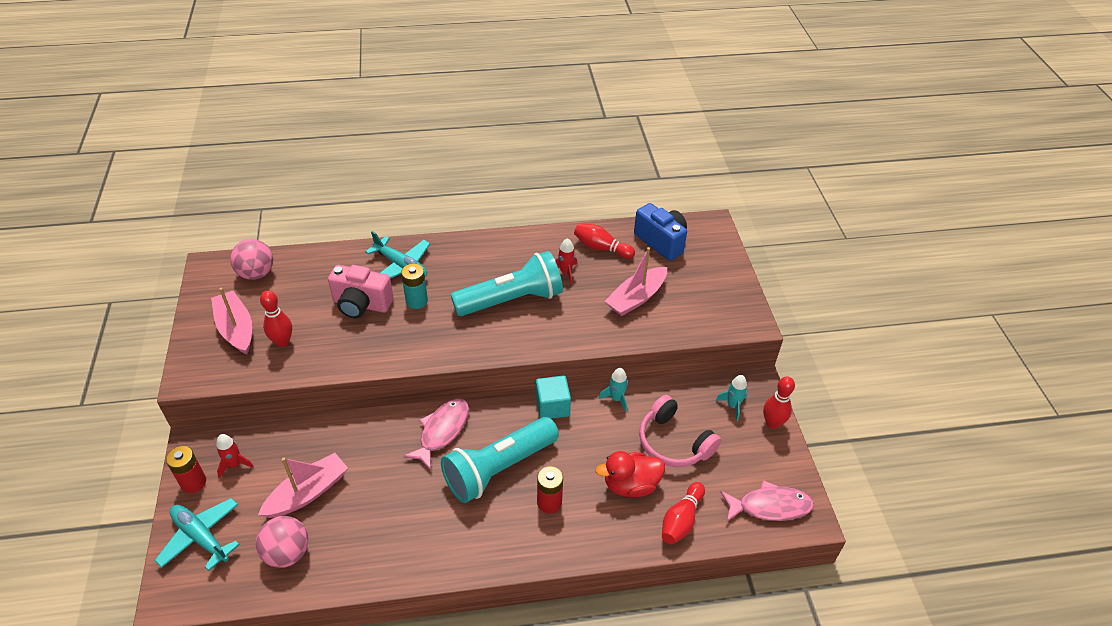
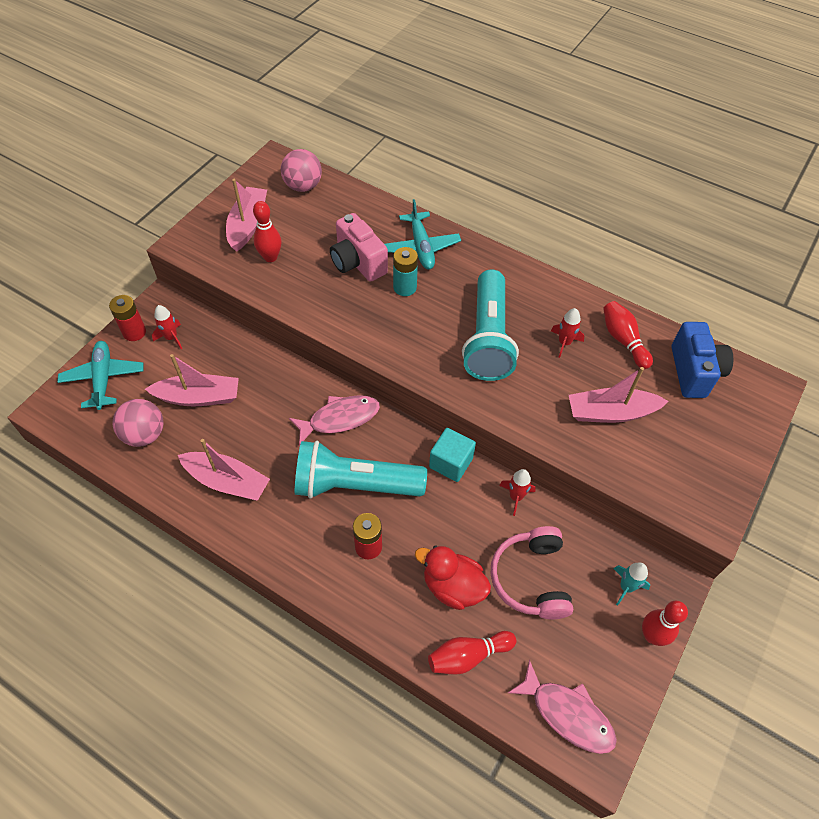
camera: 40 degrees right, 10 degrees up
turquoise flashlight [451,251,563,316] -> turquoise flashlight turned 75 degrees clockwise [462,269,519,381]
turquoise rocket [599,368,628,412] -> red rocket [499,469,536,516]
none -> pink boat [178,439,270,501]

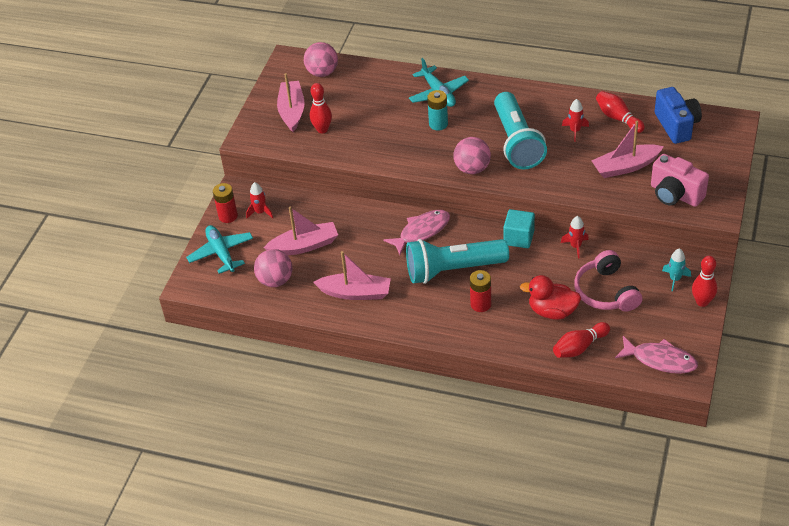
camera: 10 degrees left, 10 degrees down
pink camera [330,213,388,282] -> pink camera moved to [651,154,709,207]
none -> pink ball [454,137,491,174]

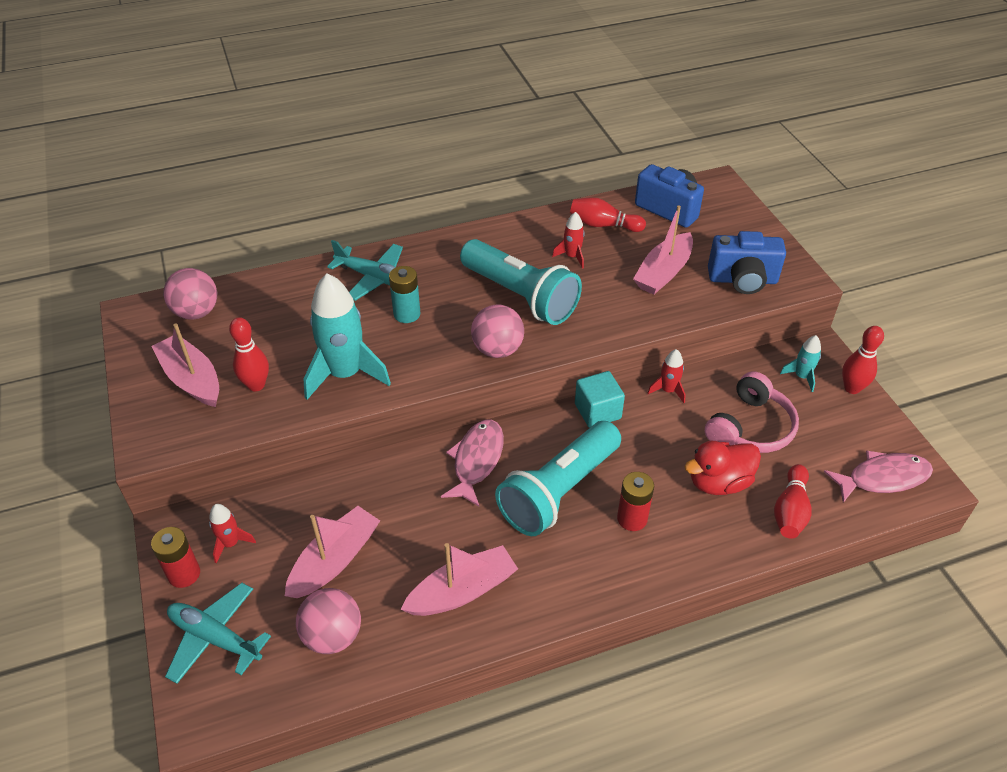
camera: 40 degrees left, 0 degrees up
pink headphones [574,250,642,312] -> pink headphones turned 90 degrees counterclockwise [705,371,799,453]
pink camera [651,154,709,207] -> blue camera [708,231,786,294]
none -> turquoise rocket [303,273,391,400]

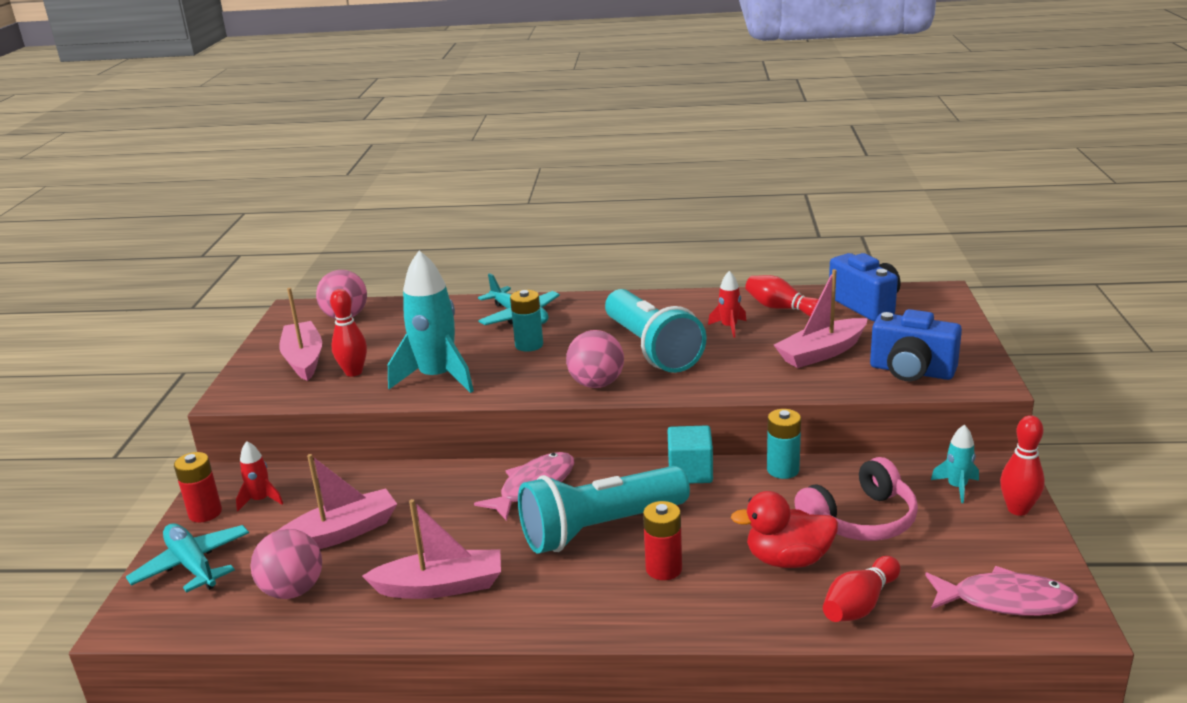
camera: 25 degrees right, 20 degrees down
red rocket [648,349,686,403] -> turquoise battery [767,409,801,479]

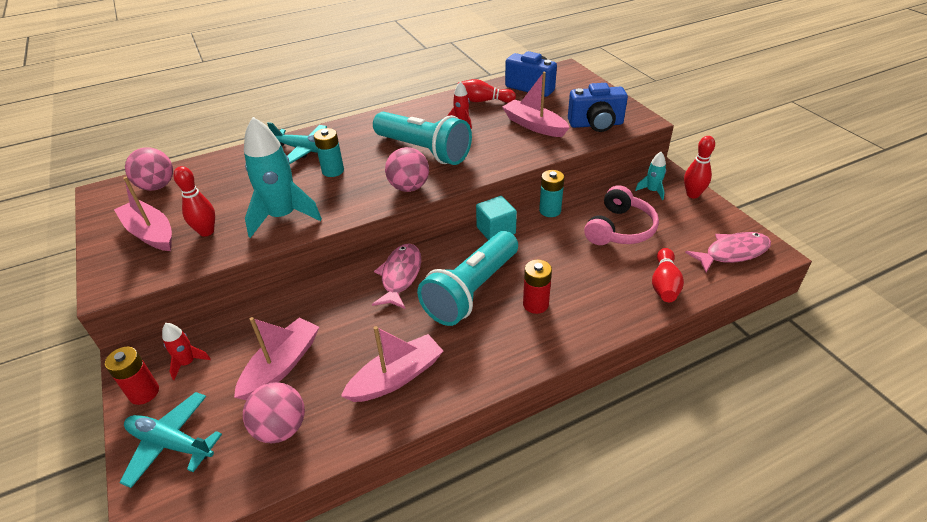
camera: 30 degrees left, 15 degrees up
red duck [731,491,838,568] -> none
pink boat [774,269,868,368] -> pink boat turned 105 degrees clockwise [502,72,570,137]

